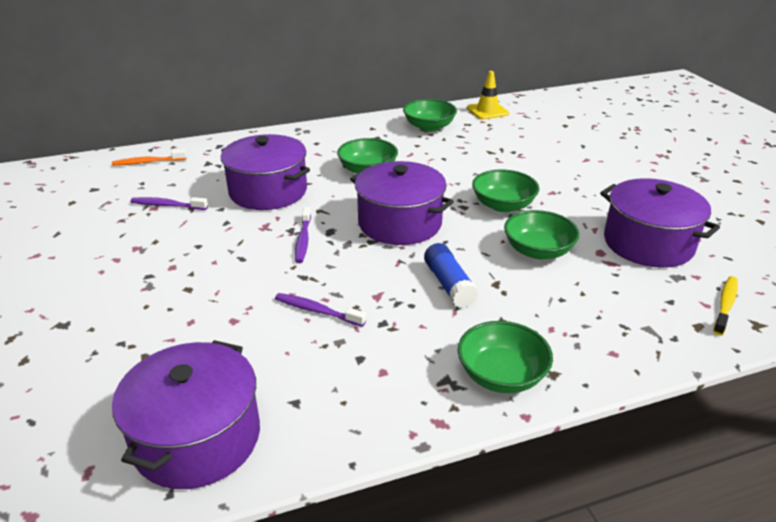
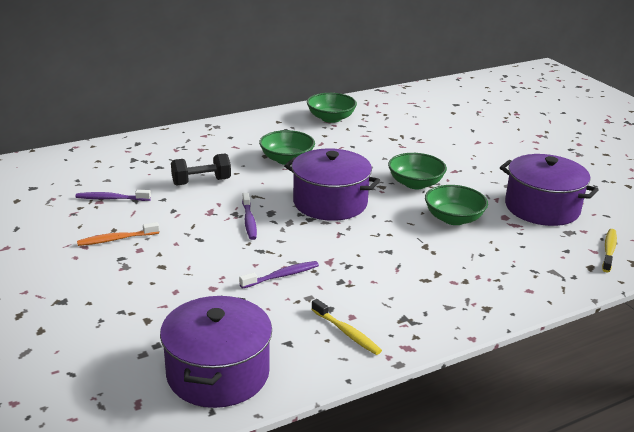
camera: 10 degrees left, 5 degrees down
orange toothbrush [112,149,186,166] -> orange toothbrush moved to [77,222,159,246]
purple pot [221,134,310,210] -> black dumbbell [171,153,231,186]
purple toothbrush [275,293,366,327] -> purple toothbrush turned 135 degrees clockwise [239,261,319,289]
blue glue stick [424,243,479,308] -> none
green bowl [458,321,553,393] -> none
yellow traffic cone [467,71,509,120] -> none
none -> yellow toothbrush [311,299,382,355]

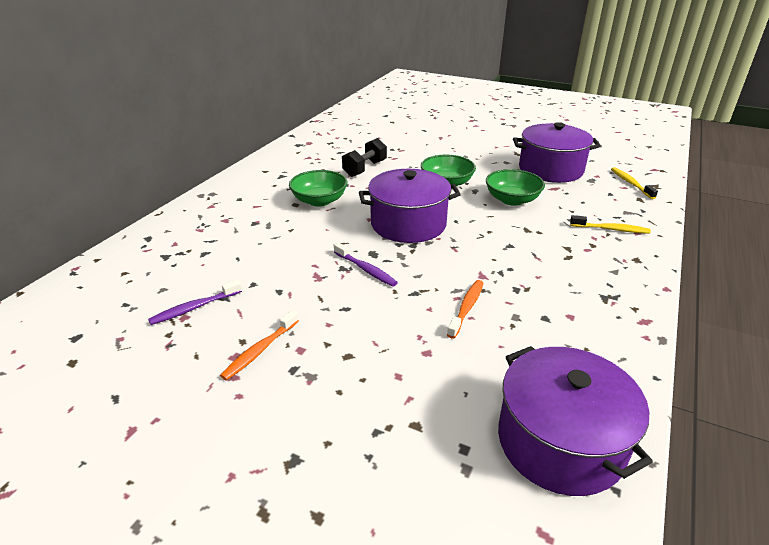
camera: 35 degrees left, 5 degrees up
black dumbbell [171,153,231,186] -> black dumbbell moved to [342,138,387,177]
purple toothbrush [239,261,319,289] -> orange toothbrush [447,280,483,339]
green bowl [307,93,357,123] -> none
yellow toothbrush [311,299,382,355] -> yellow toothbrush moved to [570,215,651,234]

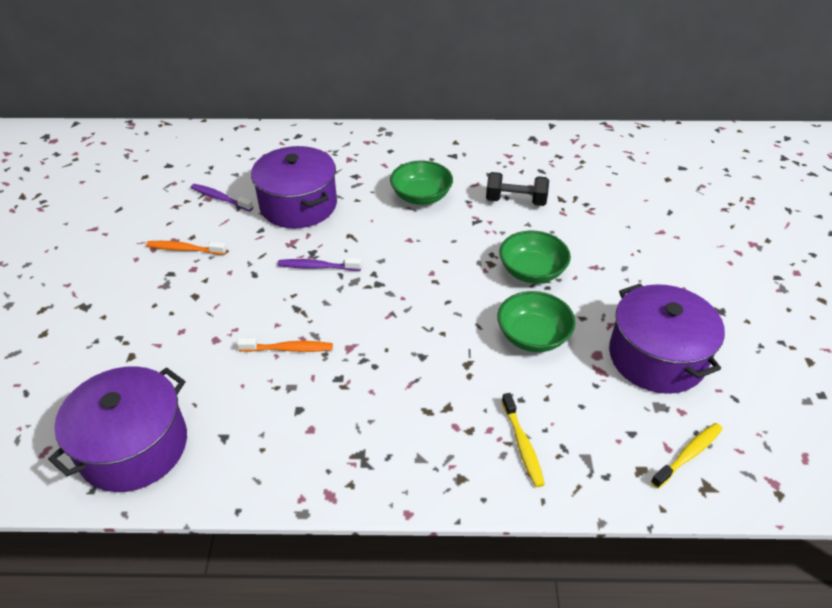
camera: 65 degrees right, 10 degrees up
purple toothbrush [334,242,398,287] -> purple toothbrush turned 75 degrees clockwise [278,258,362,271]
purple pot [359,169,461,243] -> purple pot moved to [251,146,337,228]

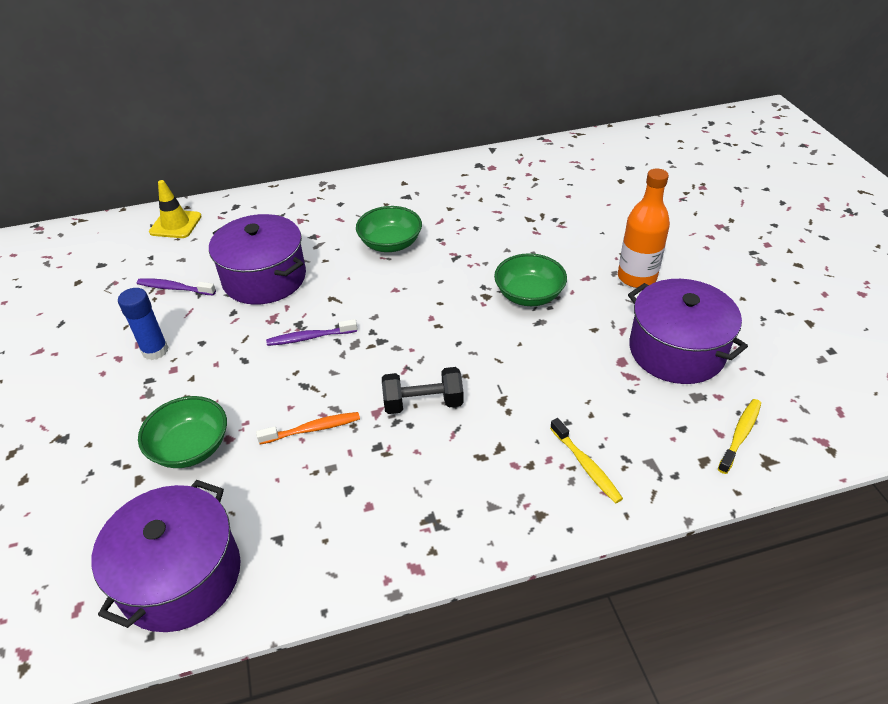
camera: 15 degrees left, 0 degrees up
orange toothbrush [146,241,227,255] -> blue glue stick [118,288,169,360]
black dumbbell [486,172,549,206] -> black dumbbell moved to [382,367,464,414]
green bowl [497,291,576,352] -> green bowl moved to [138,396,227,468]
none -> yellow traffic cone [149,180,202,238]
none -> orange bottle [618,169,670,288]

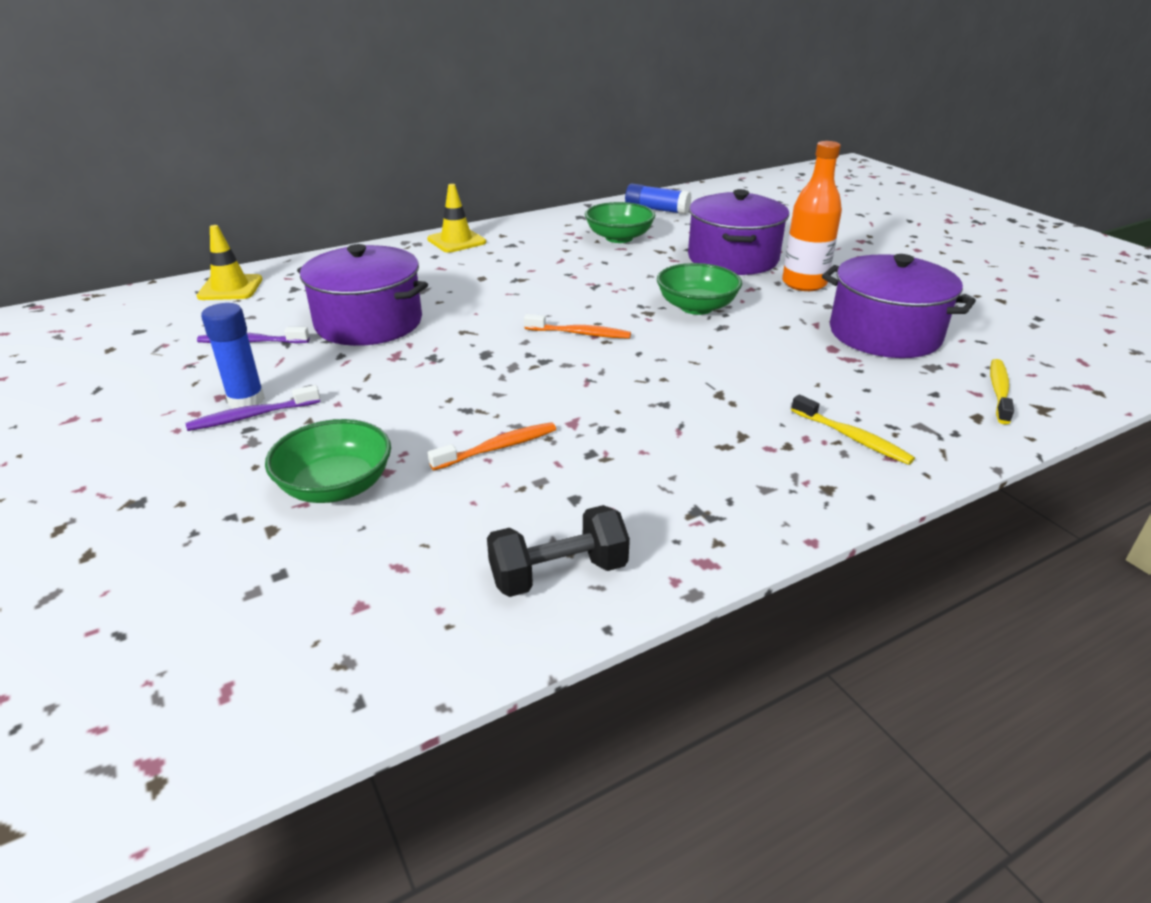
camera: 15 degrees left, 10 degrees down
purple pot [92,480,241,632] -> purple pot moved to [688,189,789,275]
purple toothbrush [266,319,357,346] -> purple toothbrush moved to [185,385,320,431]
green bowl [356,206,422,252] -> green bowl moved to [585,202,655,243]
black dumbbell [382,367,464,414] -> black dumbbell moved to [487,505,630,597]
none -> yellow traffic cone [427,184,486,253]
none -> orange toothbrush [524,314,631,339]
none -> blue glue stick [625,183,691,215]

